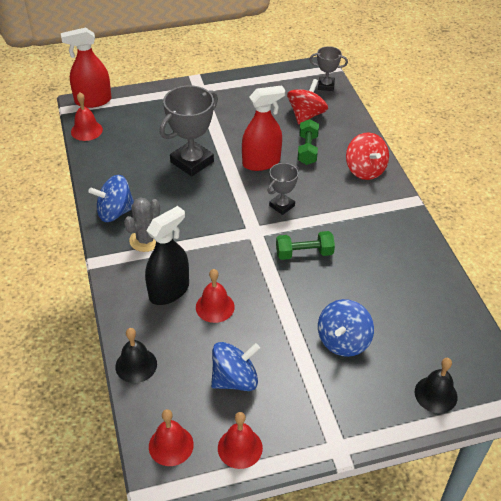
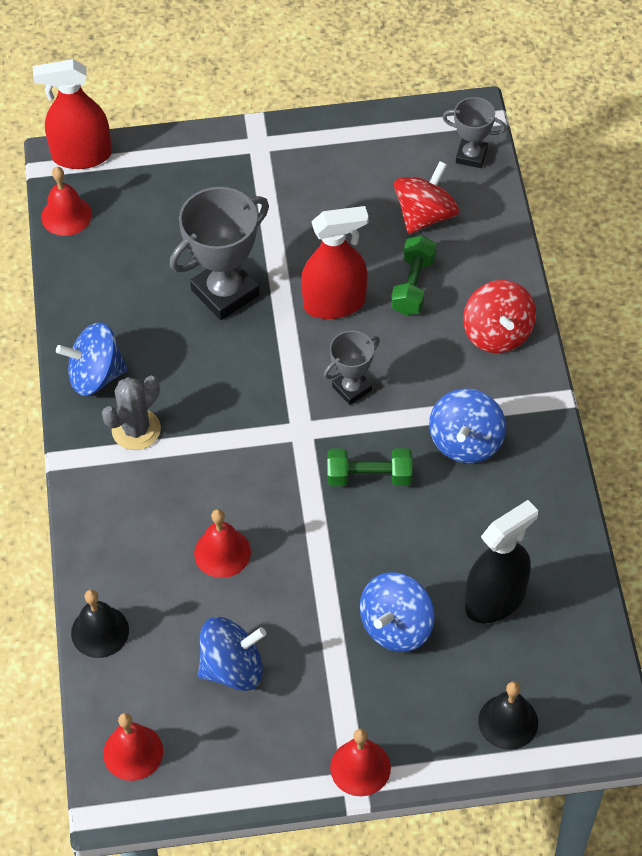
camera: 10 degrees right, 10 degrees up
black spray bottle [145,206,189,305] -> black spray bottle moved to [465,500,538,623]
red bell [218,412,263,469] -> red bell moved to [330,728,391,796]
none -> blue spinning top [429,388,506,463]

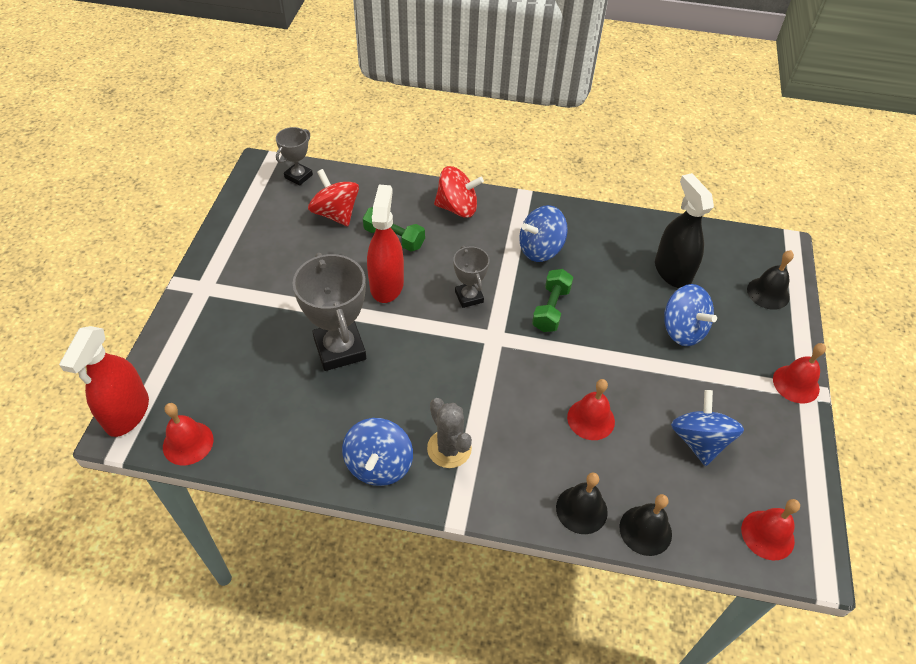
camera: 75 degrees left, 5 degrees down
blue spinning top [429,388,506,463] -> blue spinning top turned 120 degrees clockwise [519,205,568,262]
none -> black bell [556,472,608,534]

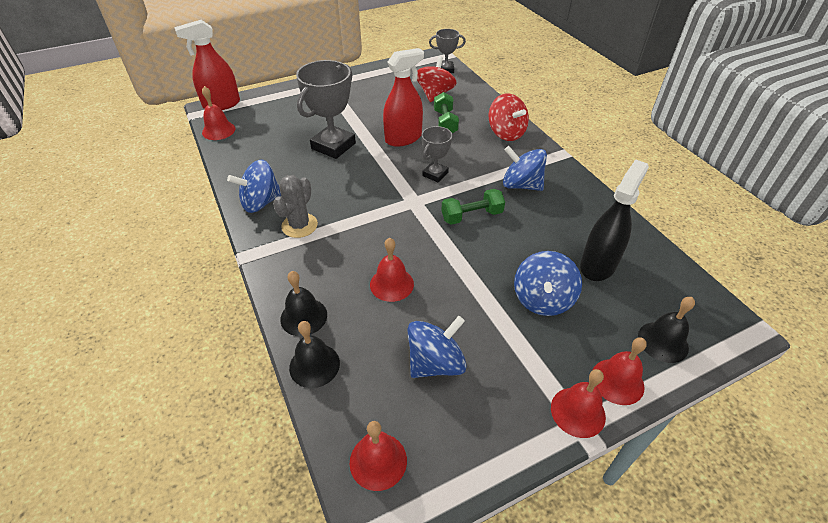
camera: 55 degrees right, 5 degrees down
none -> red bell [593,337,647,405]

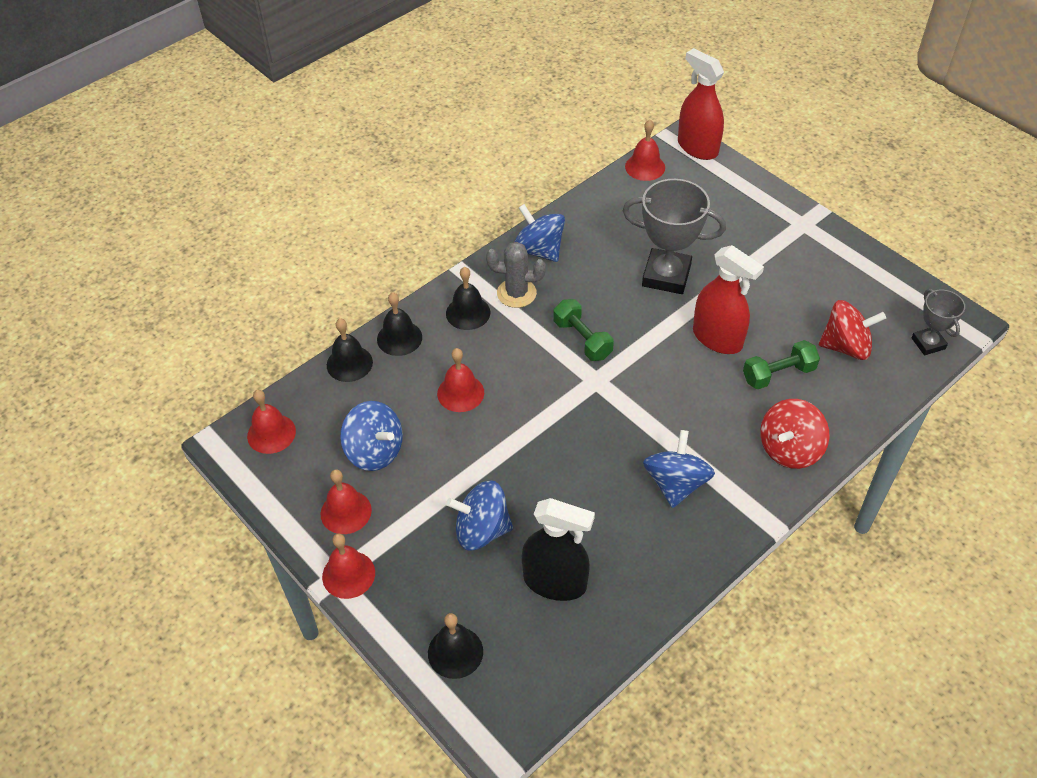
camera: 75 degrees right, 5 degrees up
grey trophy [422,126,452,183] -> none
green dumbbell [441,189,505,225] -> green dumbbell moved to [553,299,614,361]
red bell [593,337,647,405] -> red bell moved to [321,469,372,534]
none -> black bell [446,267,490,330]

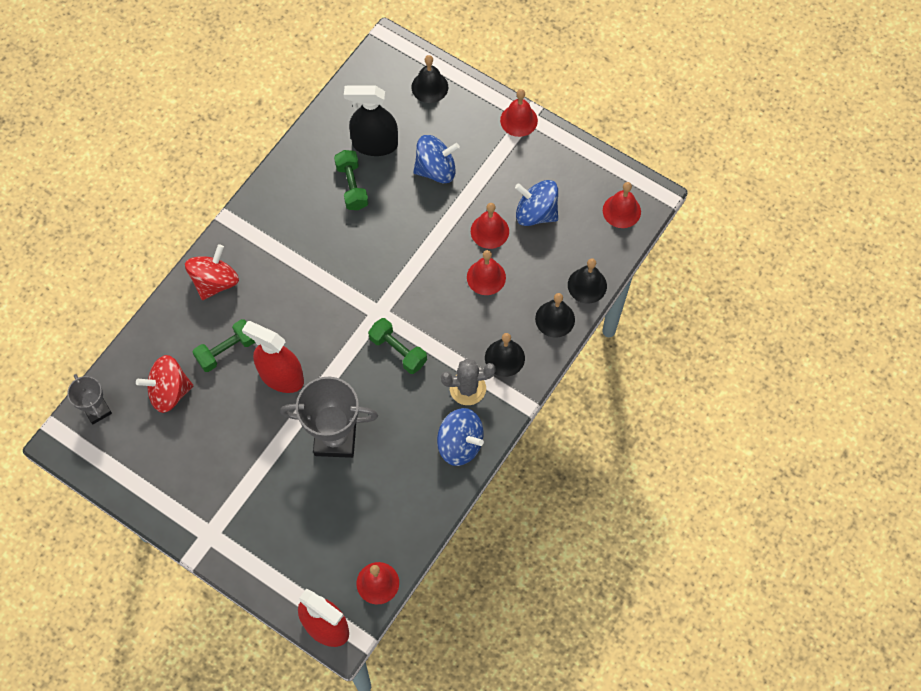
camera: 165 degrees right, 15 degrees up
red bell [321,469,372,534] -> red bell moved to [471,203,509,249]
blue spinning top [643,430,715,508] -> none
none -> green dumbbell [334,150,369,210]

